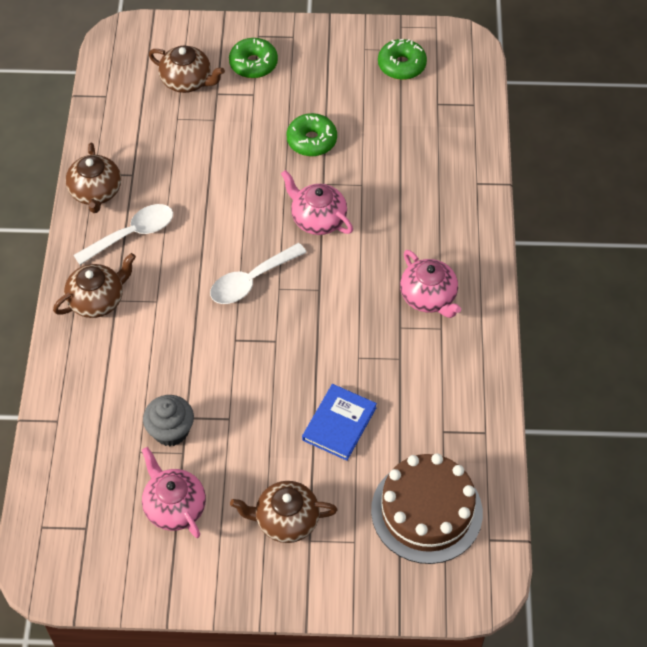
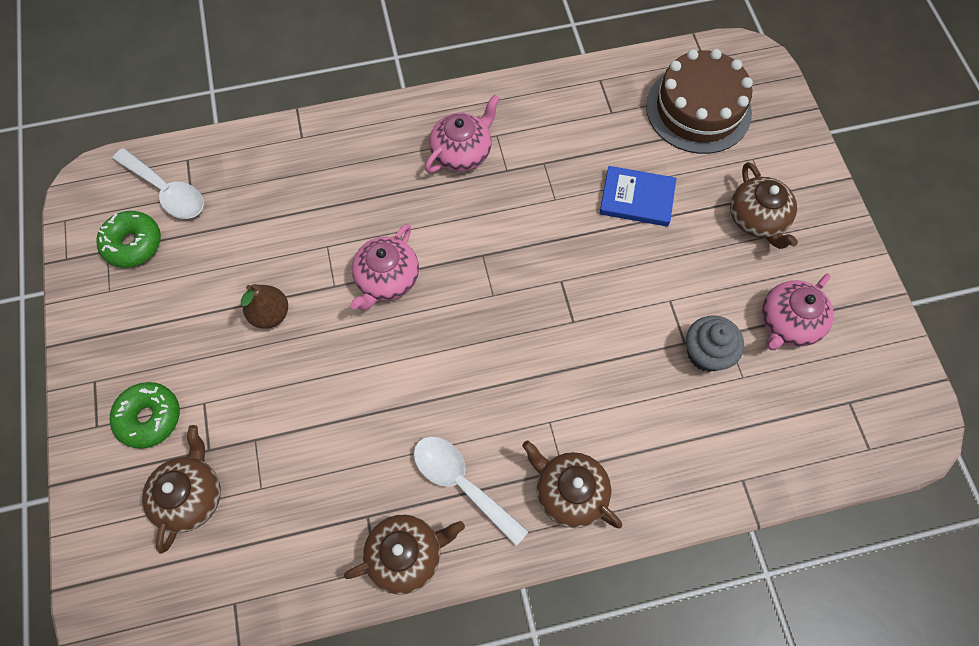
camera: 105 degrees left, 10 degrees up
white spoon [210,243,307,304] -> white spoon moved to [112,148,204,219]
green donut [287,113,337,156] -> brown pear [241,284,288,329]

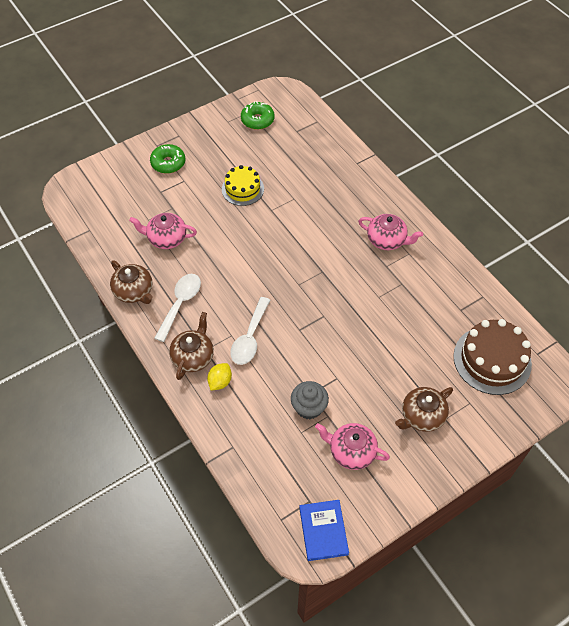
camera: 70 degrees right, 10 degrees down
white spoon [112,148,204,219] -> white spoon moved to [230,297,270,365]
brown teapot [142,425,221,554] -> none
brown pear [241,284,288,329] -> yellow cake [222,165,264,206]
pink teapot [350,224,419,310] -> pink teapot moved to [129,213,197,249]
blue book [600,166,676,227] -> blue book moved to [299,500,349,561]
none -> yellow lemon [207,363,232,390]

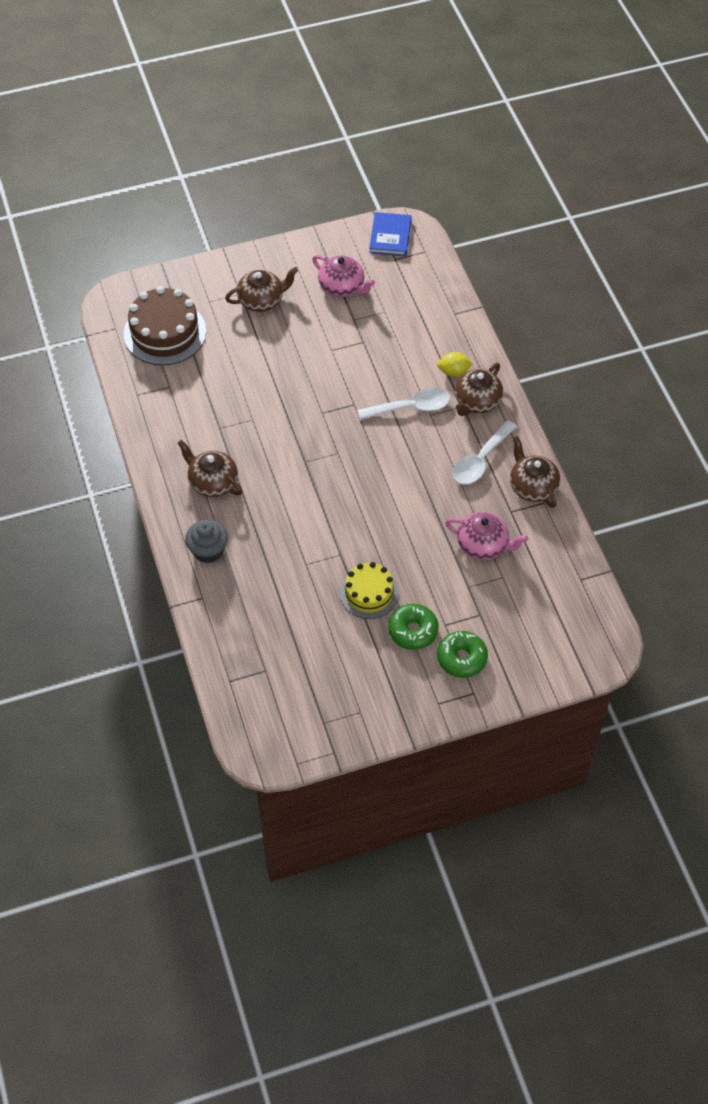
camera: 165 degrees left, 0 degrees up
yellow lemon [207,363,232,390] -> yellow lemon turned 45 degrees clockwise [437,352,473,377]
white spoon [230,297,270,365] -> white spoon turned 45 degrees clockwise [357,388,450,420]
green donut [241,101,275,130] -> green donut moved to [388,604,439,650]
grey cupcake [291,381,329,419] -> grey cupcake moved to [185,520,228,563]
pink teapot [358,214,423,250] -> brown teapot [178,440,243,497]

